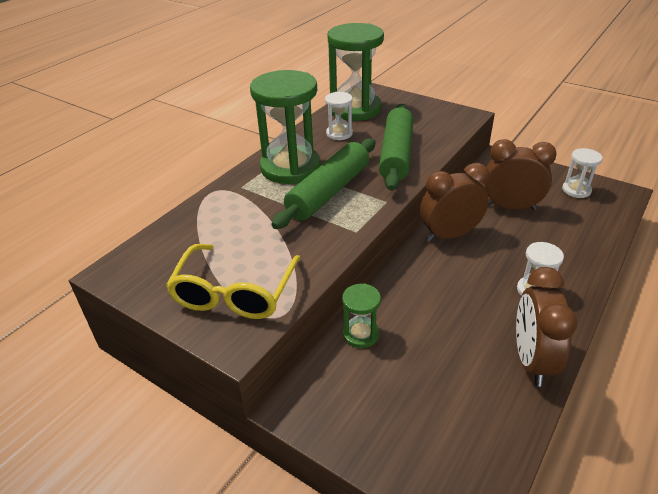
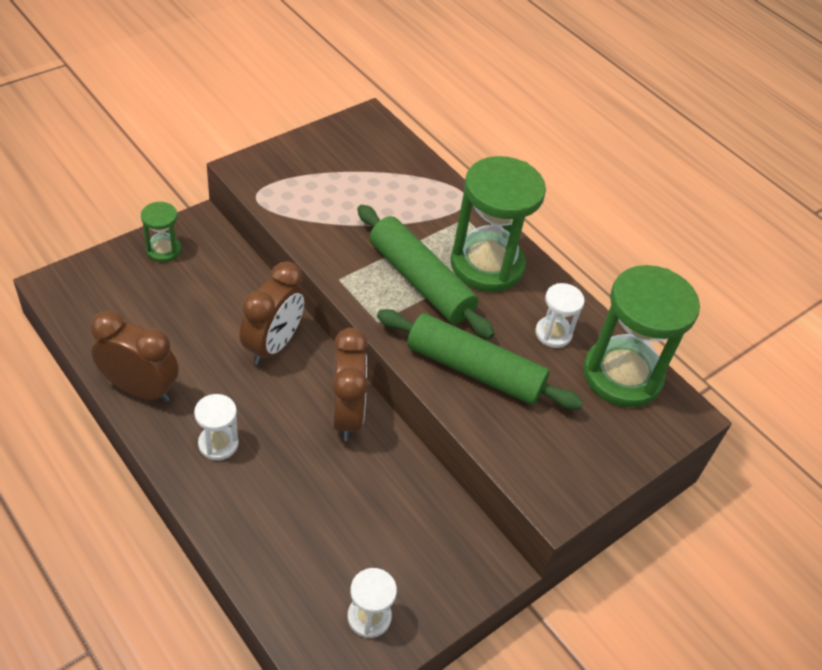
camera: 100 degrees right, 10 degrees up
yellow glasses [166,244,301,319] -> none
green hourglass [342,284,381,348] -> green hourglass moved to [141,202,181,262]
brown clock [484,139,557,210] -> brown clock moved to [240,261,305,365]

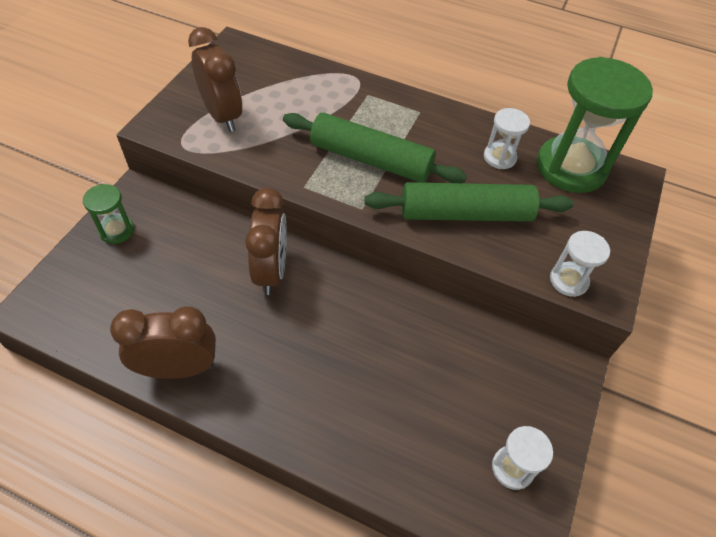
camera: 25 degrees left, 5 degrees up
white hourglass [194,394,239,460] -> white hourglass moved to [550,231,610,297]
brown clock [332,328,368,441] -> brown clock moved to [188,27,242,132]
green hourglass [450,156,546,292] -> none

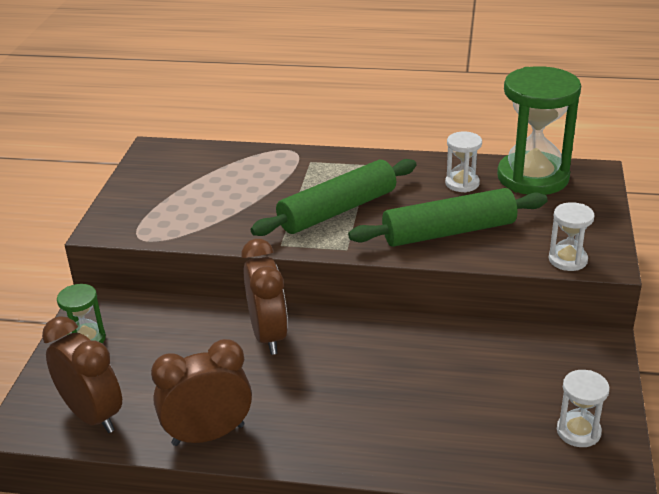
camera: 10 degrees left, 20 degrees down
brown clock [188,27,242,132] -> brown clock moved to [42,316,122,433]
green rolling pin [283,113,467,183] -> green rolling pin turned 45 degrees counterclockwise [251,159,416,236]

